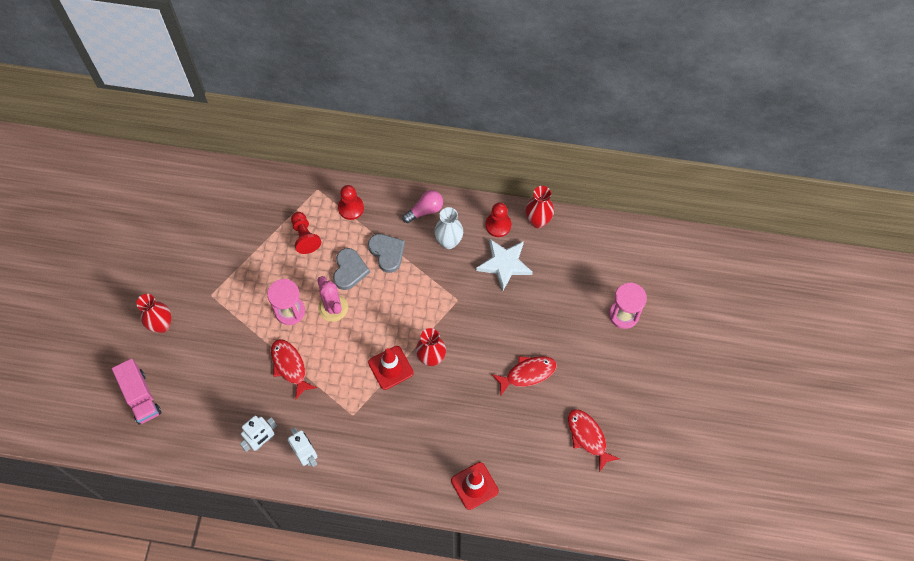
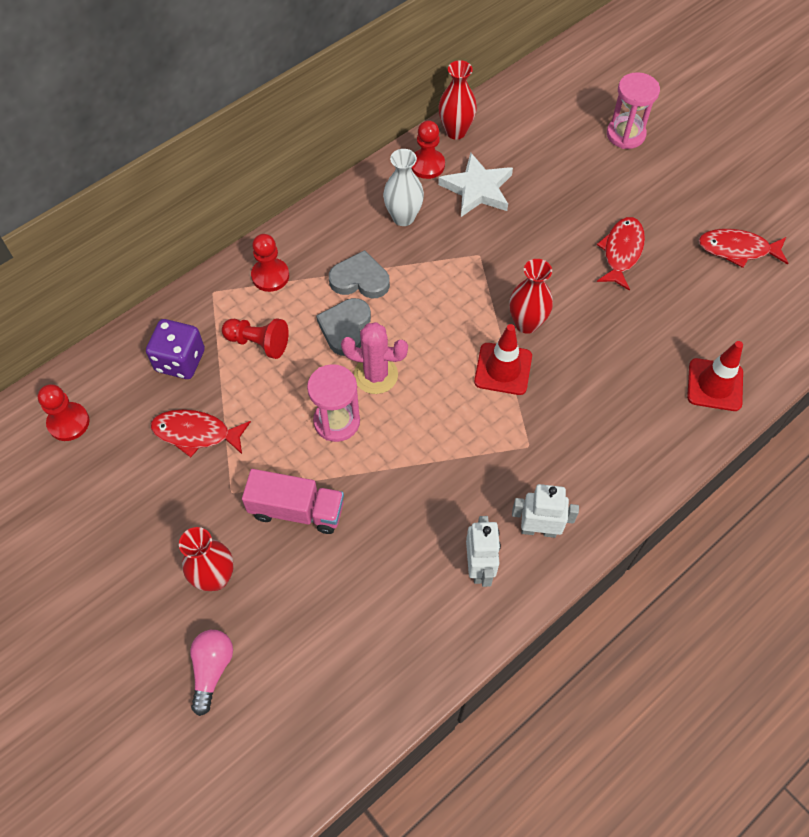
camera: 50 degrees left, 5 degrees down
pink truck [112,358,161,424] -> pink truck moved to [242,469,344,534]
red fish [271,339,317,400] -> red fish moved to [151,410,251,457]
grey heart [333,248,370,290] -> grey heart turned 120 degrees counterclockwise [316,298,371,356]
pink light bulb [402,190,443,223] -> pink light bulb moved to [190,630,233,716]
none -> red pawn [38,384,89,441]
none -> purple dice [146,319,205,379]

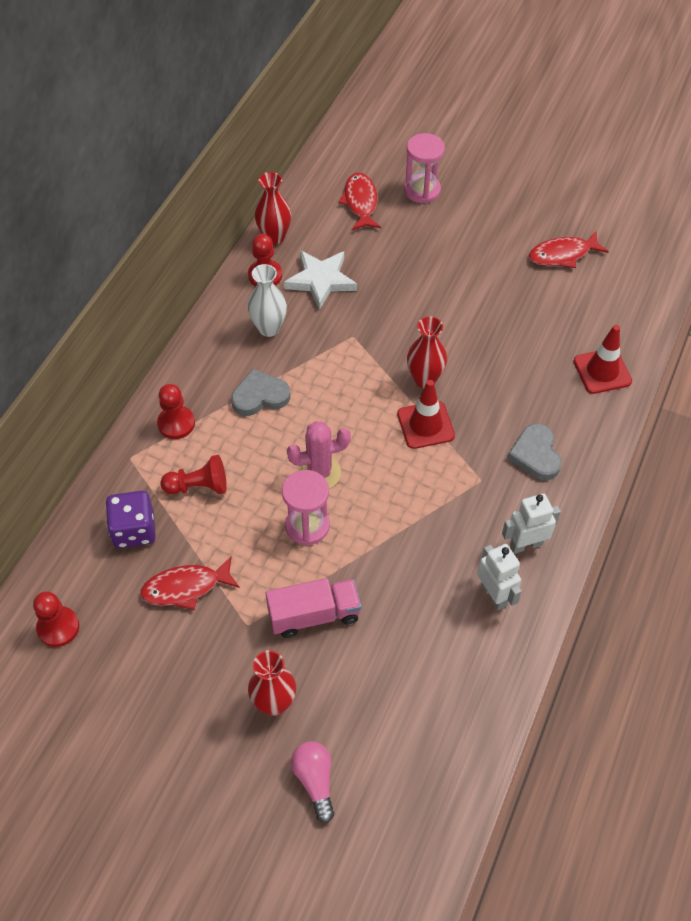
camera: 25 degrees left, 5 degrees down
grey heart [316,298,371,356] -> grey heart moved to [507,424,562,480]
red fish [597,217,645,291] -> red fish moved to [338,172,381,230]

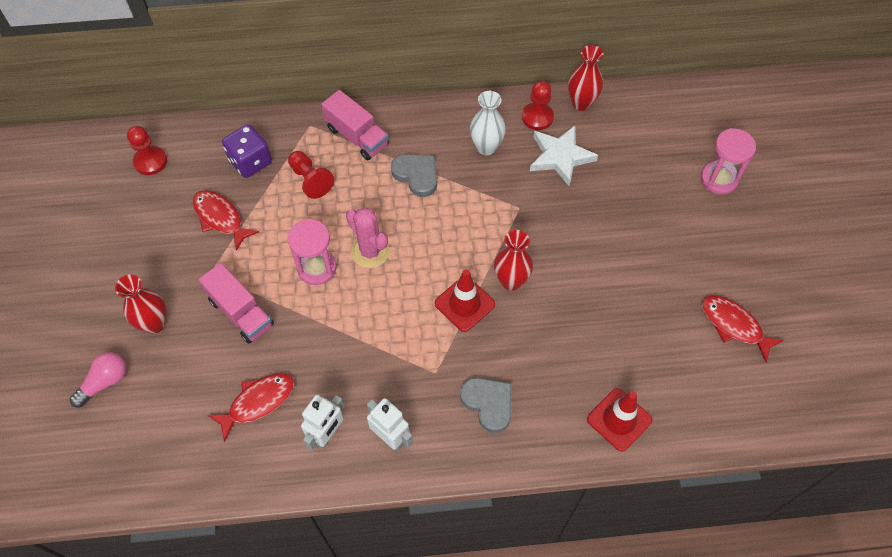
camera: 60 degrees right, 5 degrees up
red pawn [157,384,195,439] -> pink truck [321,90,389,160]
red fish [338,172,381,230] -> red fish moved to [208,373,294,442]
grey heart [507,424,562,480] -> grey heart turned 90 degrees clockwise [460,378,511,433]

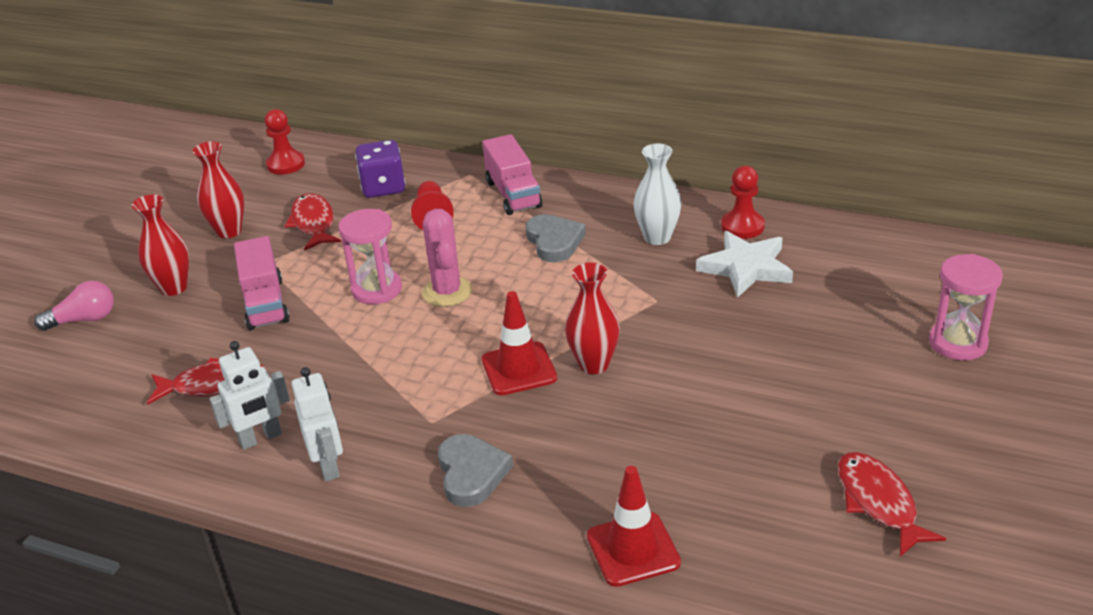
camera: 30 degrees right, 25 degrees down
red vase [568,45,604,111] -> red vase moved to [192,141,244,238]

